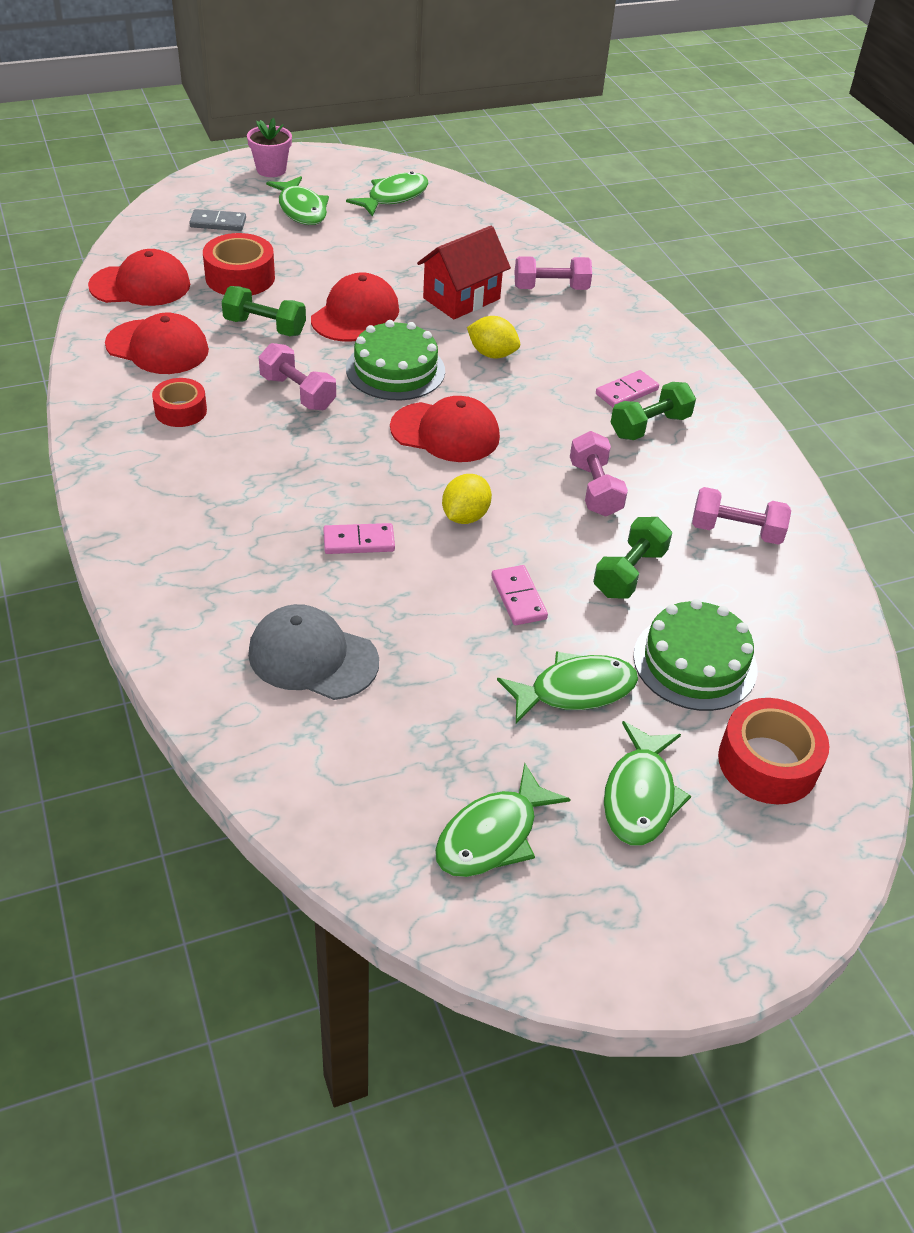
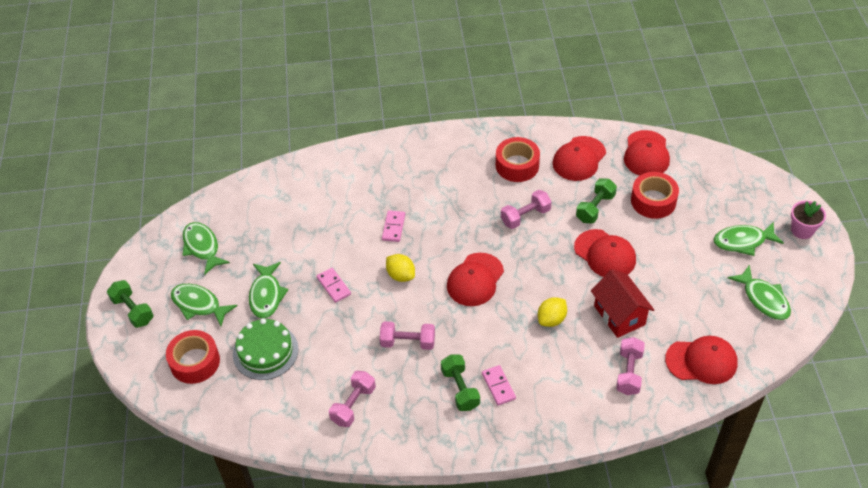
camera: 110 degrees right, 5 degrees up
red tape [152,378,207,427] -> red tape [496,137,540,182], size x1.53
grey domino [189,209,246,231] -> none
grey cap [248,604,379,700] -> none
green cake [346,320,445,400] -> none
pink domino [491,565,548,625] -> pink domino turned 60 degrees clockwise [317,268,351,303]
green dumbbell [593,517,672,599] -> green dumbbell moved to [107,280,154,328]
none -> red cap [665,336,738,384]

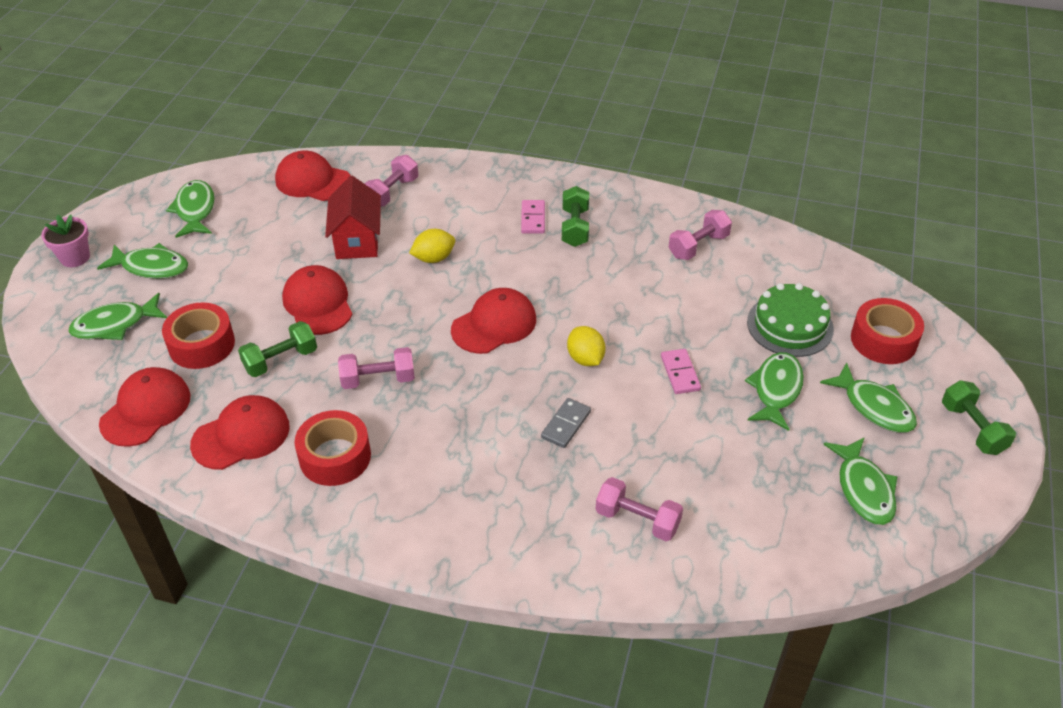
camera: 160 degrees left, 5 degrees down
pink dumbbell [380,321,435,350] -> pink dumbbell moved to [596,477,683,541]
pink domino [382,210,405,242] -> grey domino [541,398,591,448]
none -> green fish [68,293,167,340]

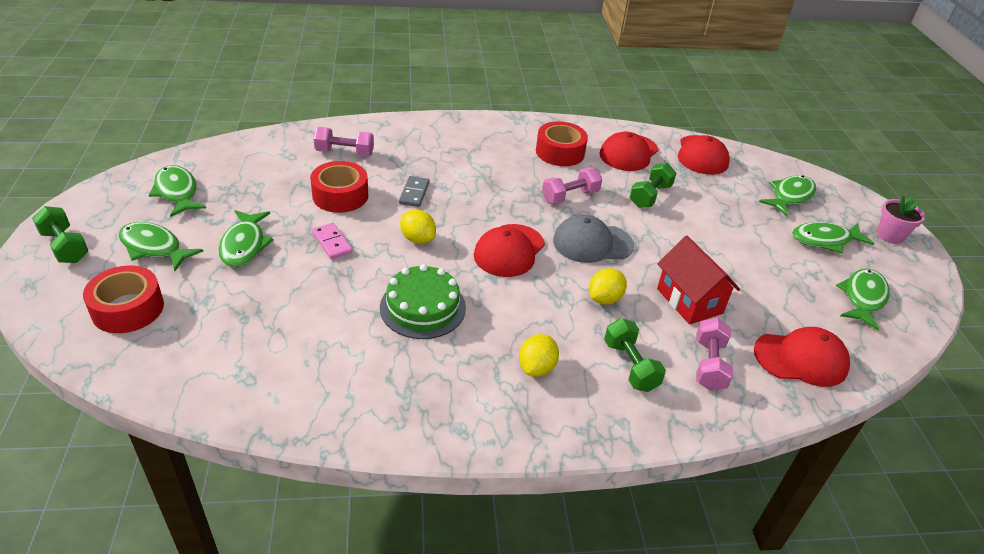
camera: 155 degrees right, 5 degrees down
red tape [162,302,235,369] -> red tape moved to [310,161,368,213]
green fish [166,180,215,238] -> green fish turned 120 degrees counterclockwise [836,269,890,331]
red cap [282,265,352,335] -> none
pink domino [521,200,545,234] -> yellow lemon [519,334,559,377]
green dumbbell [562,186,589,247] -> green dumbbell moved to [604,318,666,392]
pink dumbbell [668,210,732,260] -> none
green cake [747,283,834,357] -> green cake moved to [380,264,466,339]
none -> grey cap [553,214,634,263]

